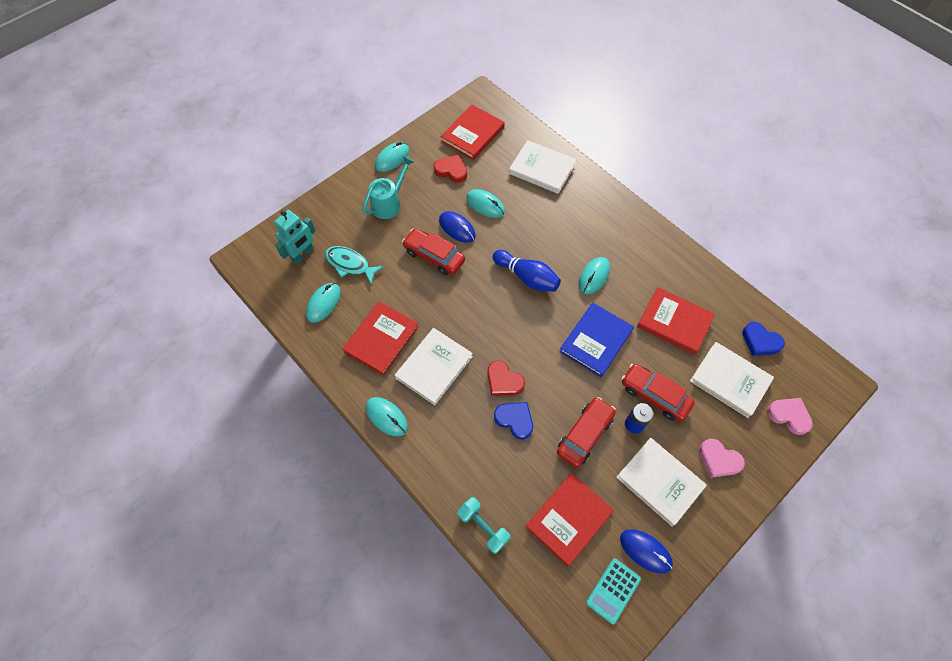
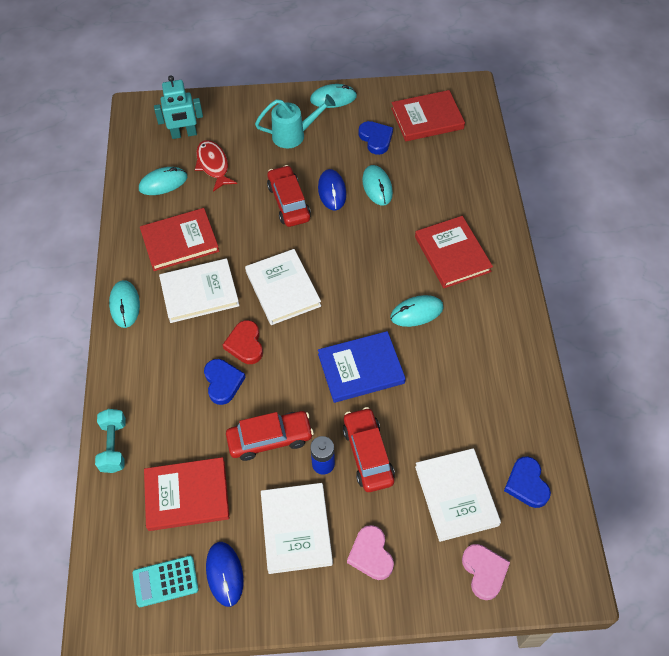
camera: 40 degrees right, 5 degrees down
turquoise fish [325,246,384,284] -> red fish [195,140,237,192]
red heart [433,155,467,183] -> blue heart [359,121,393,155]
blue bowling pin [493,250,561,292] -> none
white book [509,140,576,194] -> white book moved to [245,249,321,325]
red book [637,287,715,355] -> red book moved to [415,216,493,288]

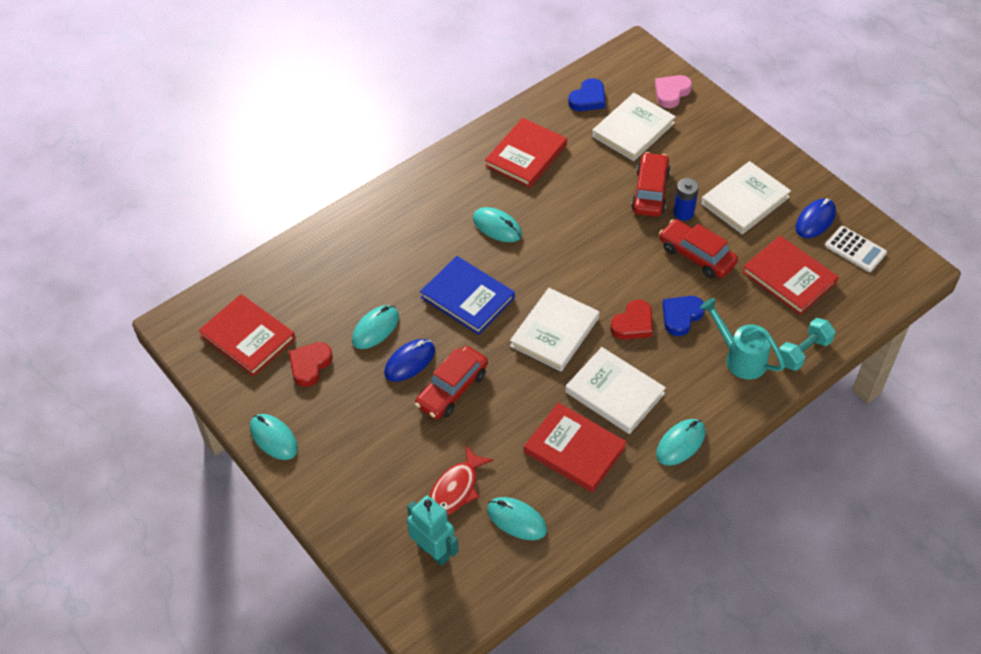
camera: 125 degrees left, 5 degrees down
turquoise calculator [133,556,199,607] -> white calculator [825,226,887,272]
turquoise watering can [255,94,336,148] -> turquoise watering can moved to [700,298,785,380]
blue book [318,331,406,403] -> blue book moved to [420,256,515,335]
red car [343,407,395,492] -> red car turned 150 degrees clockwise [631,152,671,217]
pink heart [347,525,394,580] -> none
blue heart [359,121,393,155] -> red heart [289,342,333,387]
red book [415,216,493,288] -> red book moved to [485,118,567,188]

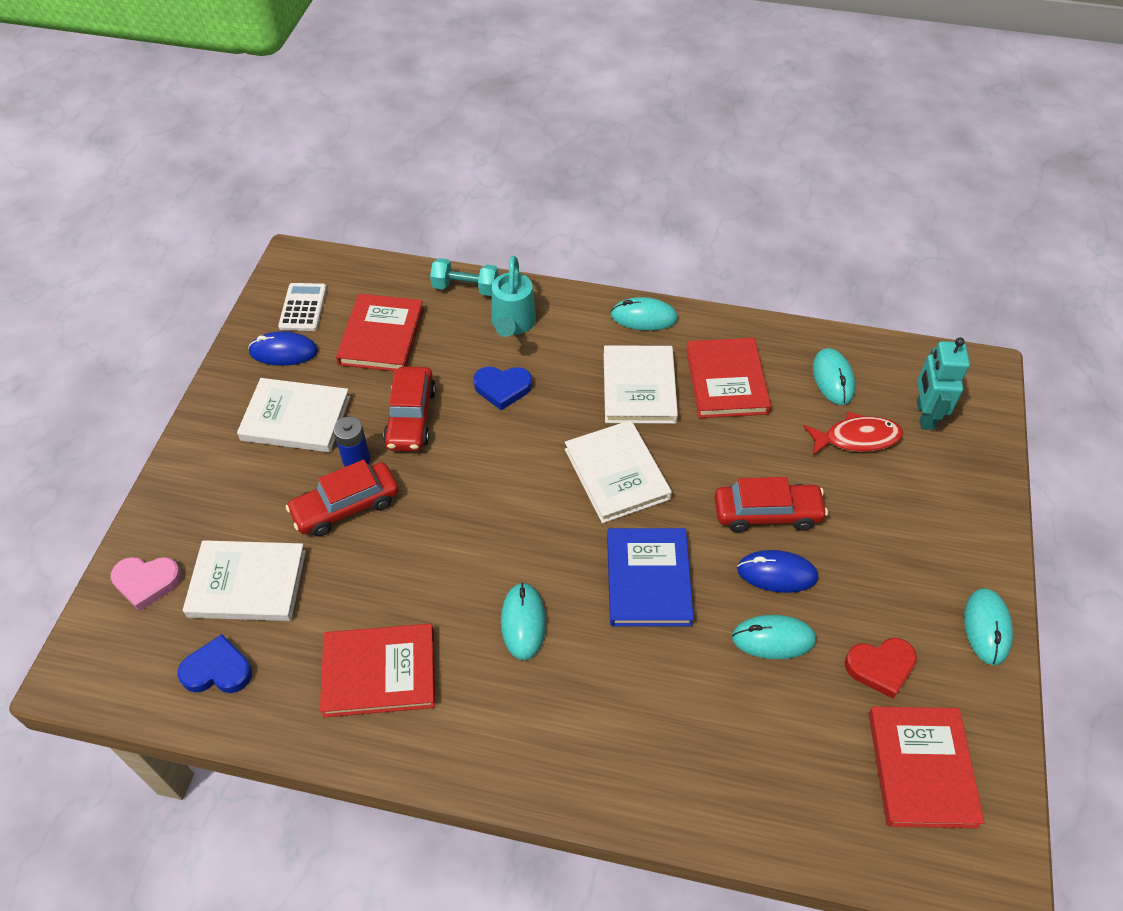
camera: 130 degrees left, 0 degrees up
white book [510,288,600,371] -> white book turned 75 degrees clockwise [565,420,672,523]
red heart [610,300,653,340] -> none

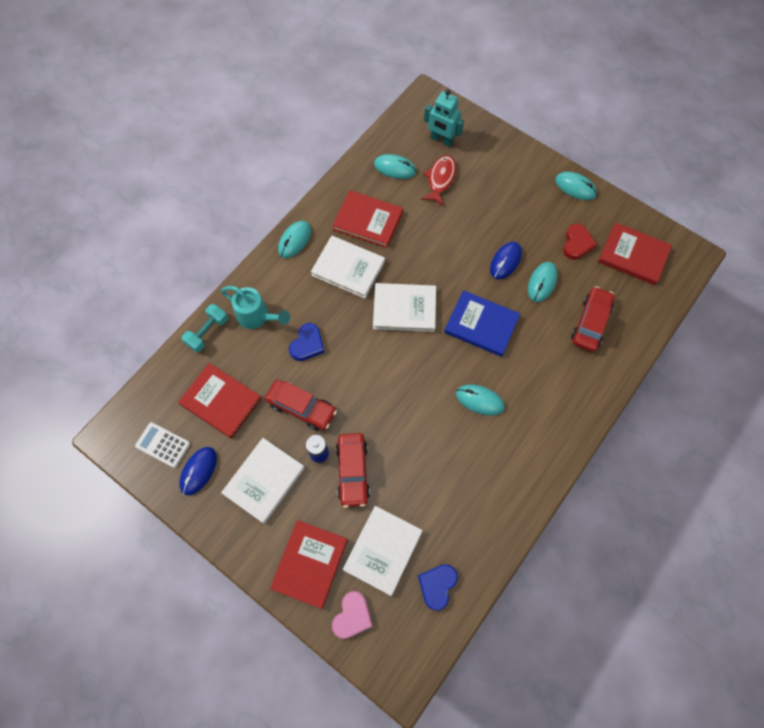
camera: 65 degrees left, 15 degrees up
red book [320,624,435,717] -> red book moved to [270,520,348,609]
red car [714,477,828,532] -> red car moved to [571,286,615,352]

